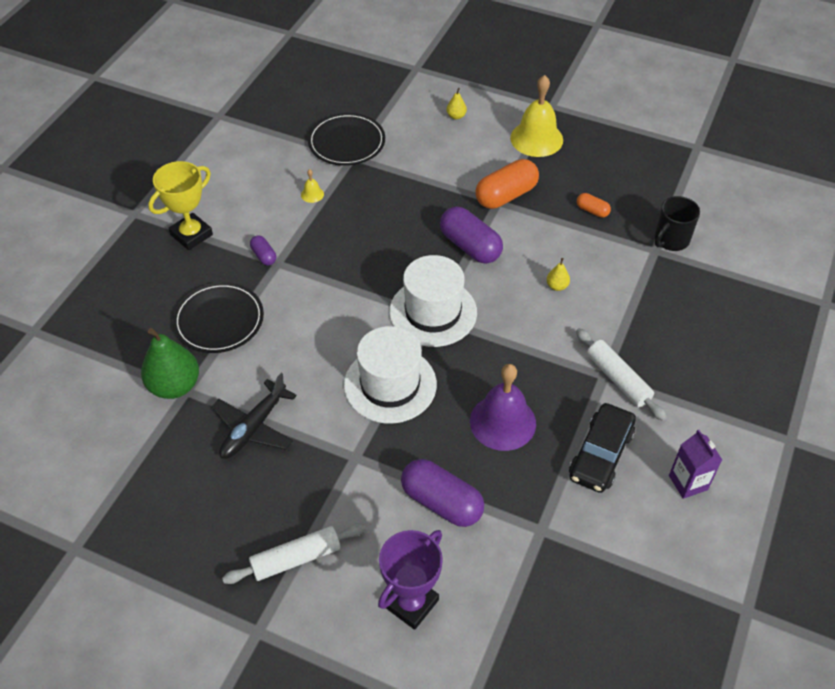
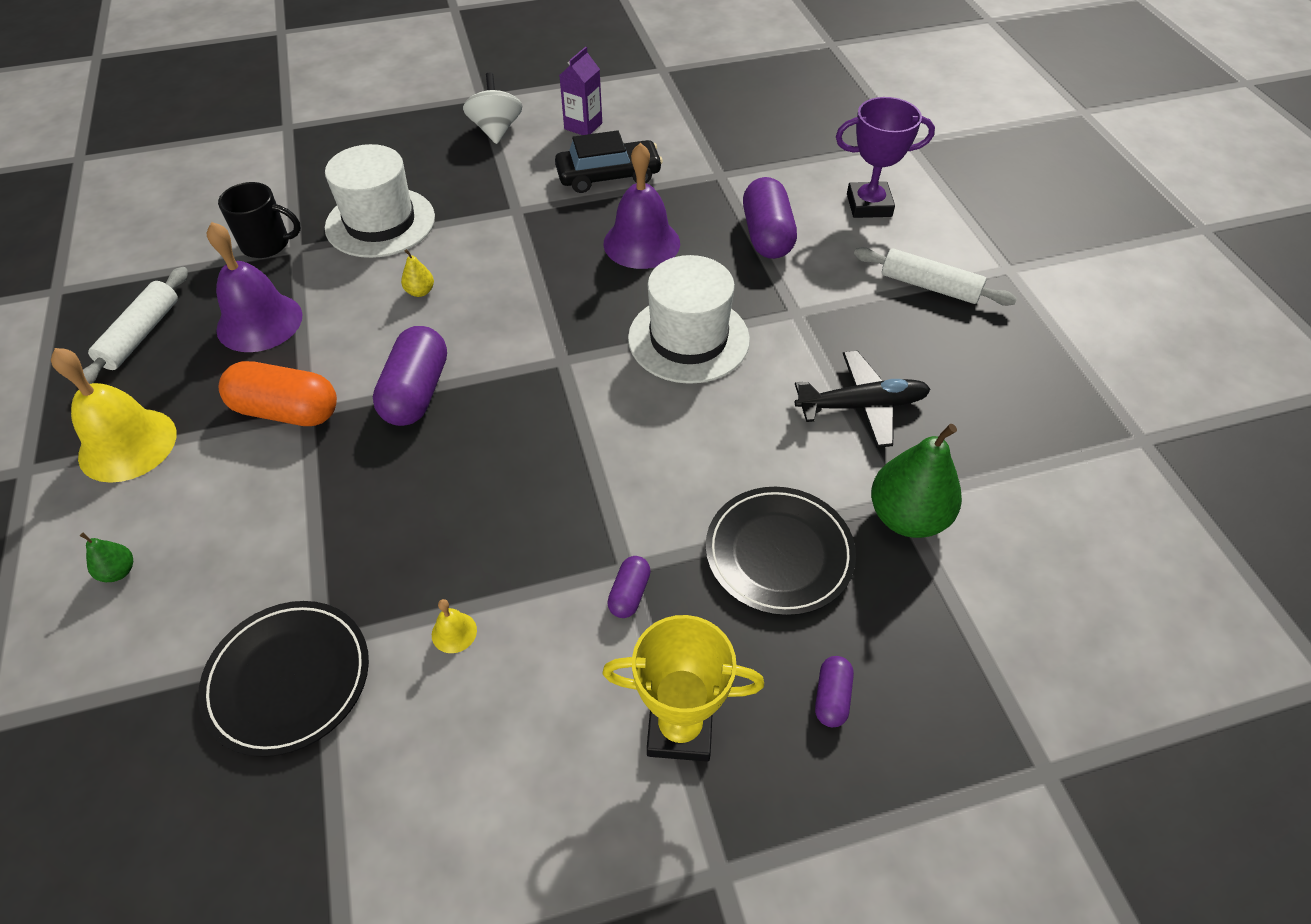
camera: 130 degrees left, 0 degrees up
white hat [389,255,477,347] -> white hat moved to [325,144,435,258]
yellow pear [447,88,467,119] -> green pear [80,533,133,582]
white rolling pin [576,328,667,421] -> white rolling pin moved to [83,267,188,384]
orange capsule [577,193,611,218] -> purple bell [207,222,303,352]
none -> white spinning top [463,73,523,144]
none -> purple capsule [815,656,854,727]

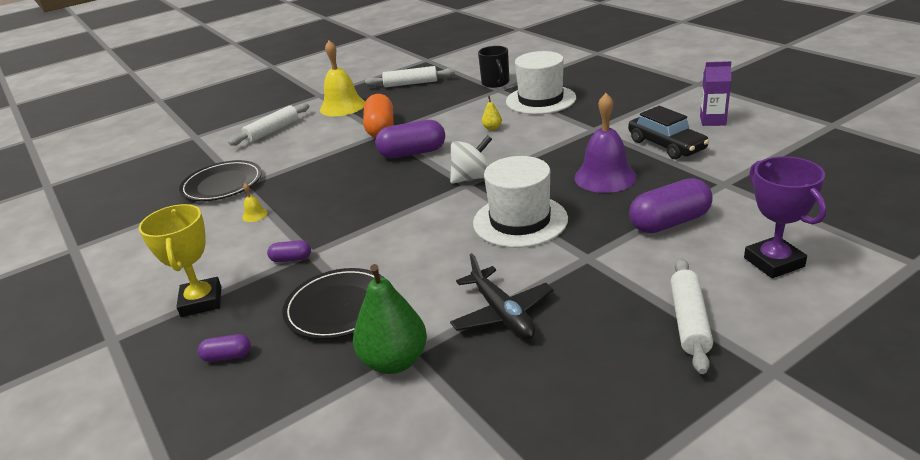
camera: 75 degrees right, 20 degrees down
green pear [80,533,133,582] -> white rolling pin [228,103,309,146]
purple bell [207,222,303,352] -> none
white spinning top [463,73,523,144] -> white spinning top moved to [450,135,492,184]

